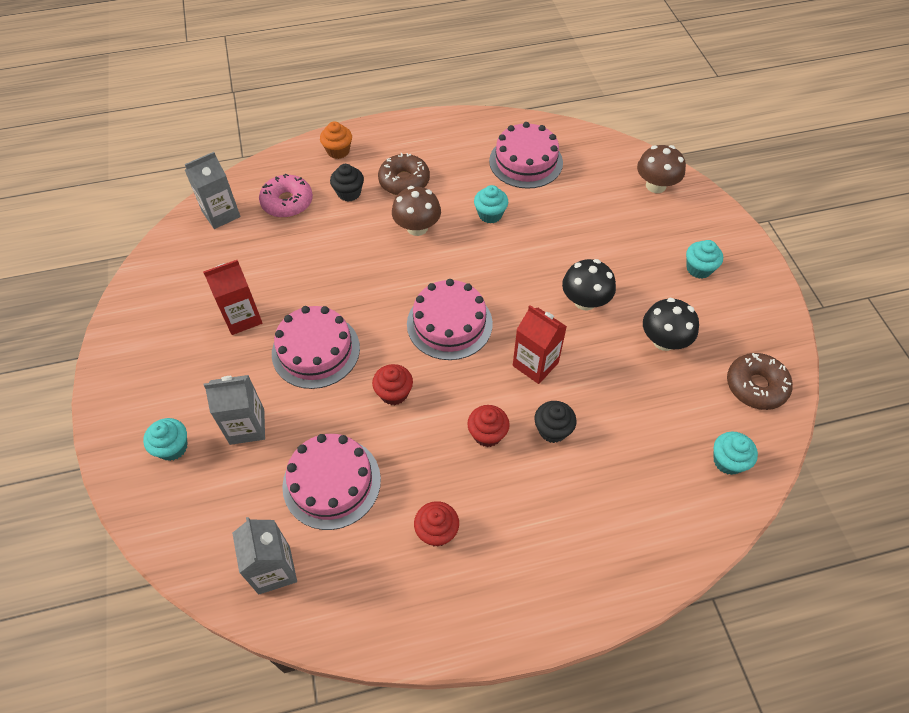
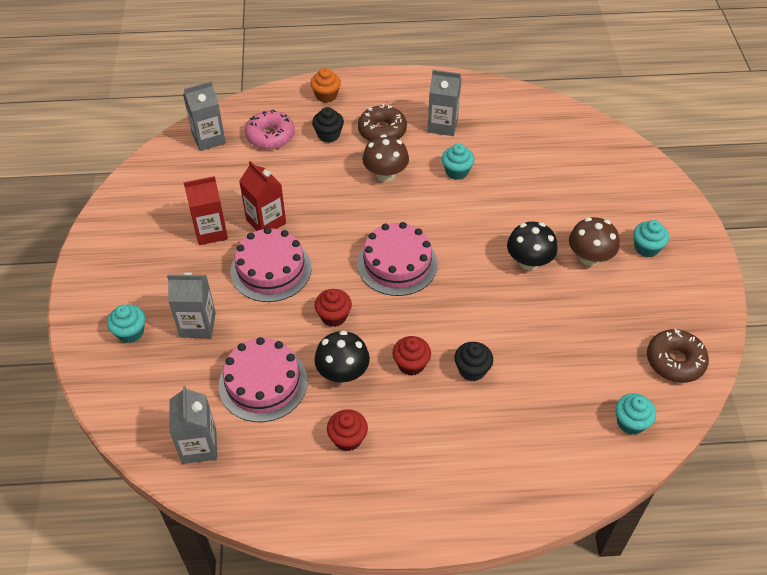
camera: 10 degrees right, 5 degrees down
pink cake [489,122,563,189] -> none
red carton [513,305,567,384] -> red carton moved to [239,161,286,231]
brown mushroom [637,145,686,193] -> brown mushroom moved to [569,217,620,266]
black mushroom [643,298,699,351] -> black mushroom moved to [314,330,370,383]
none -> grey carton [427,70,462,136]

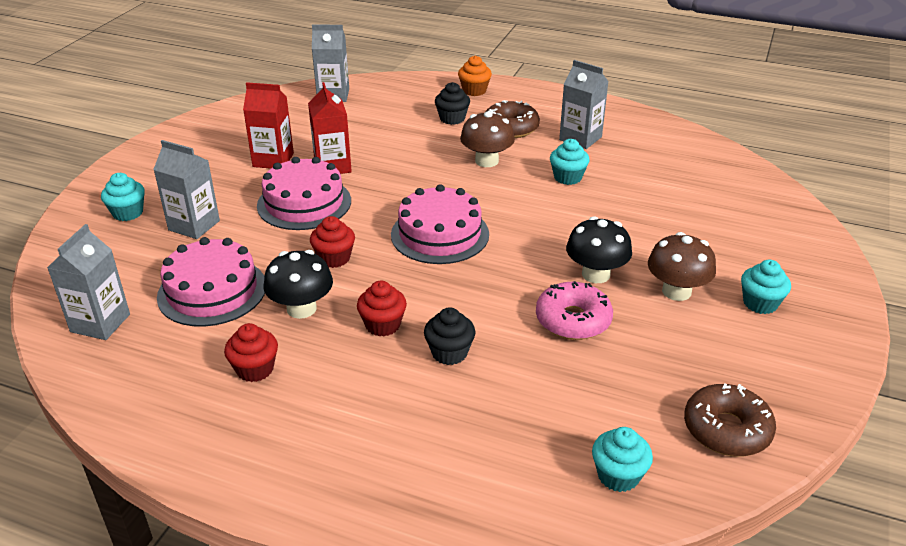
camera: 25 degrees right, 15 degrees down
pink donut [245,110,295,149] -> pink donut moved to [536,281,613,340]

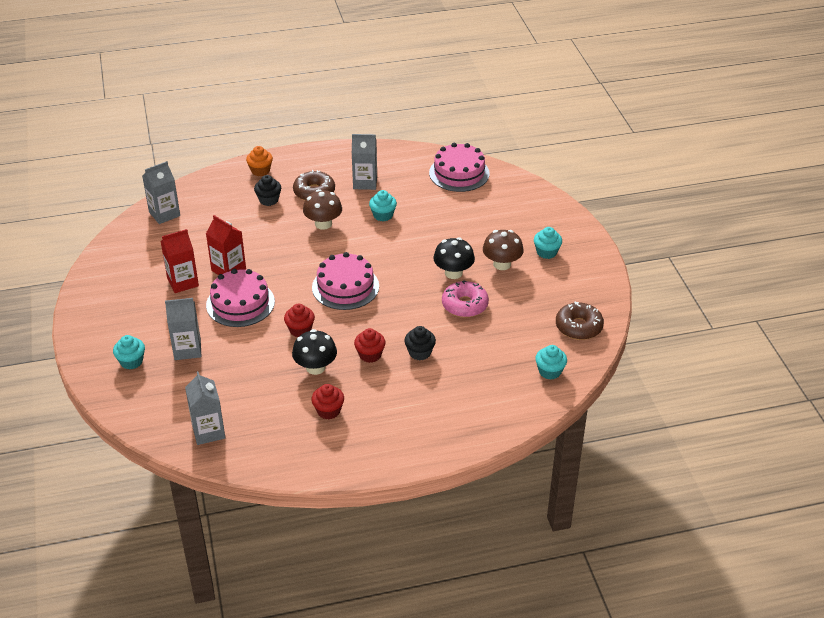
camera: 35 degrees left, 5 degrees up
pink cake [157,237,265,327] -> pink cake moved to [429,143,490,192]

